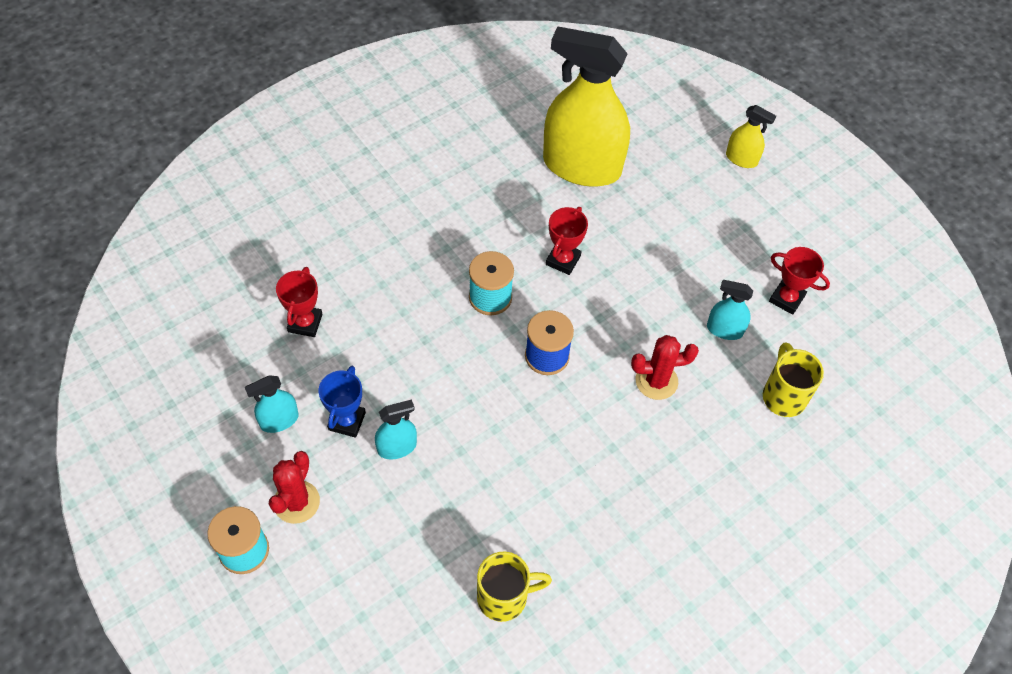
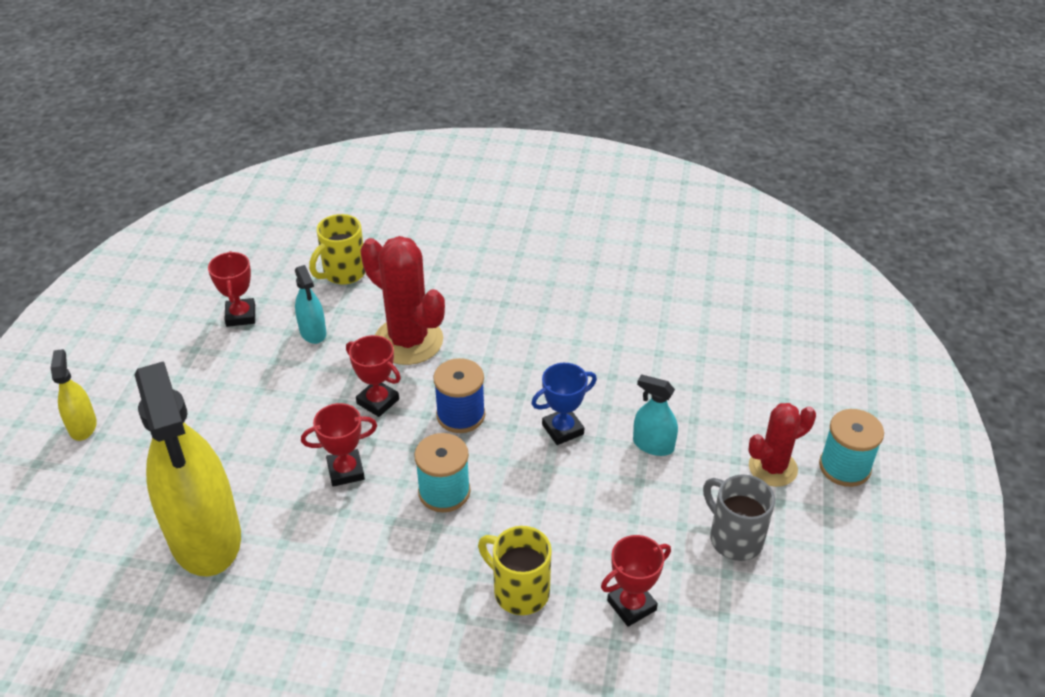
camera: 130 degrees left, 15 degrees down
turquoise spray bottle [245,375,299,433] -> grey mug [703,474,775,561]
blue trophy [319,366,366,438] -> blue trophy moved to [531,363,597,445]
yellow mug [477,552,552,622] -> yellow mug moved to [478,526,552,615]
red cactus [631,335,699,400] -> red cactus [360,236,445,365], size x1.59
none -> red trophy [346,335,401,417]

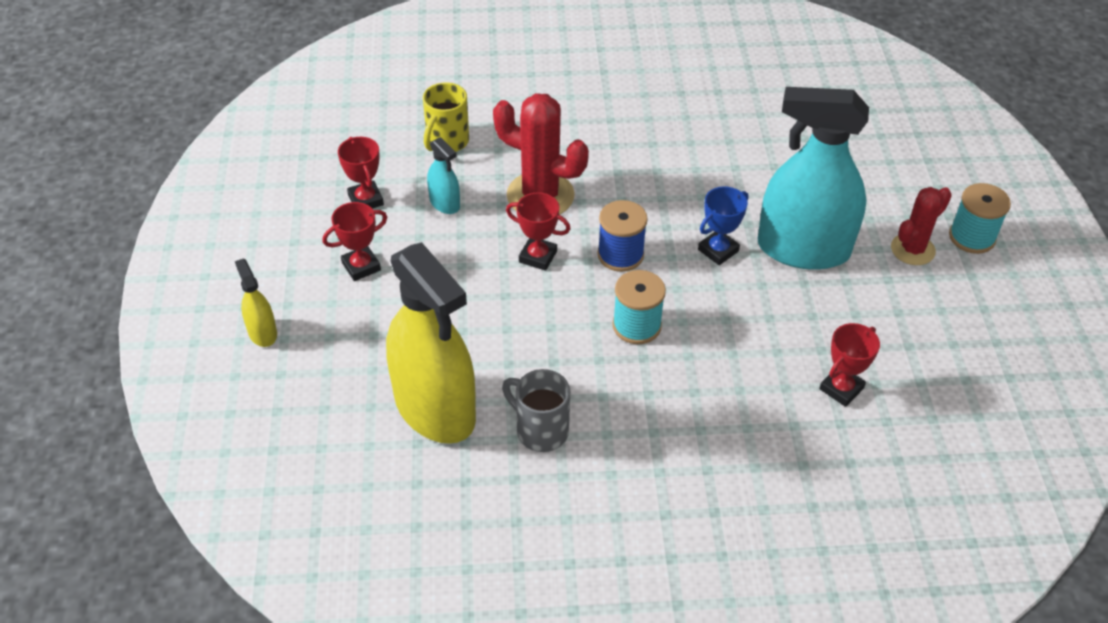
camera: 15 degrees left, 5 degrees up
red trophy [301,403,377,487] -> red trophy moved to [323,202,387,281]
yellow mug [478,526,552,615] -> none
turquoise spray bottle [633,374,678,456] -> turquoise spray bottle [758,87,869,270], size x2.35
grey mug [703,474,775,561] -> grey mug moved to [502,369,570,452]

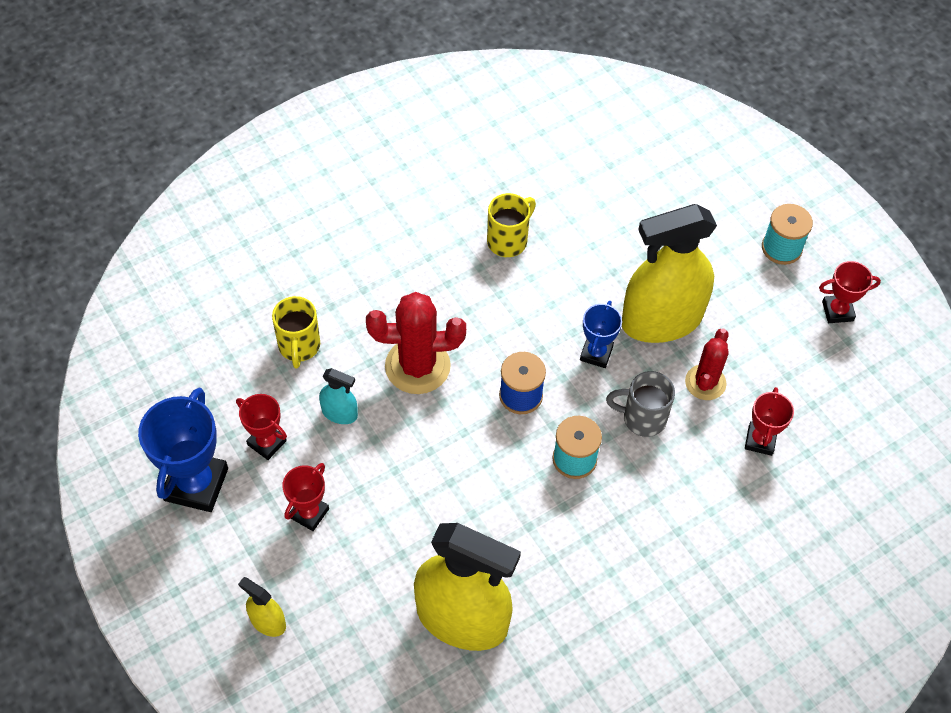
camera: 30 degrees left, 10 degrees up
grey mug [502,369,570,452] -> grey mug moved to [606,371,675,437]
red trophy [506,192,570,271] -> red trophy moved to [819,261,881,323]
turquoise spray bottle [758,87,869,270] -> yellow spray bottle [622,204,717,343]
red cactus [891,187,952,265] -> red cactus moved to [685,328,729,400]
none -> blue trophy [138,388,228,512]
none -> yellow mug [487,193,536,257]

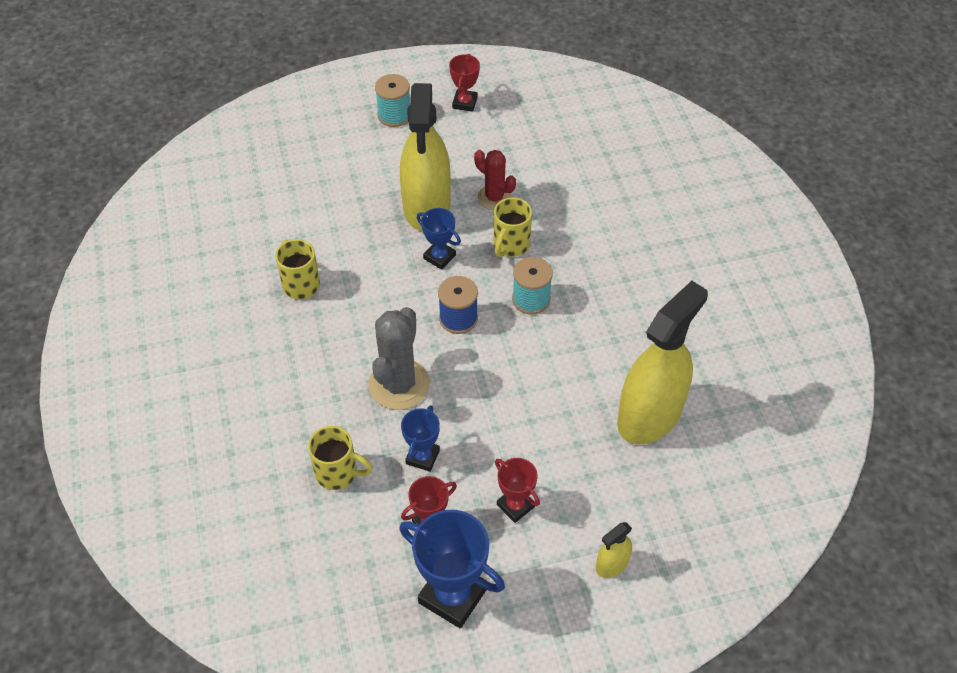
camera: 70 degrees left, 5 degrees down
turquoise spray bottle [319,368,358,424] -> blue trophy [401,405,440,472]
red cactus [366,292,466,394] -> grey cactus [368,307,430,410]
grey mug [606,371,675,437] -> yellow mug [494,198,532,257]
red trophy [745,387,794,456] -> none

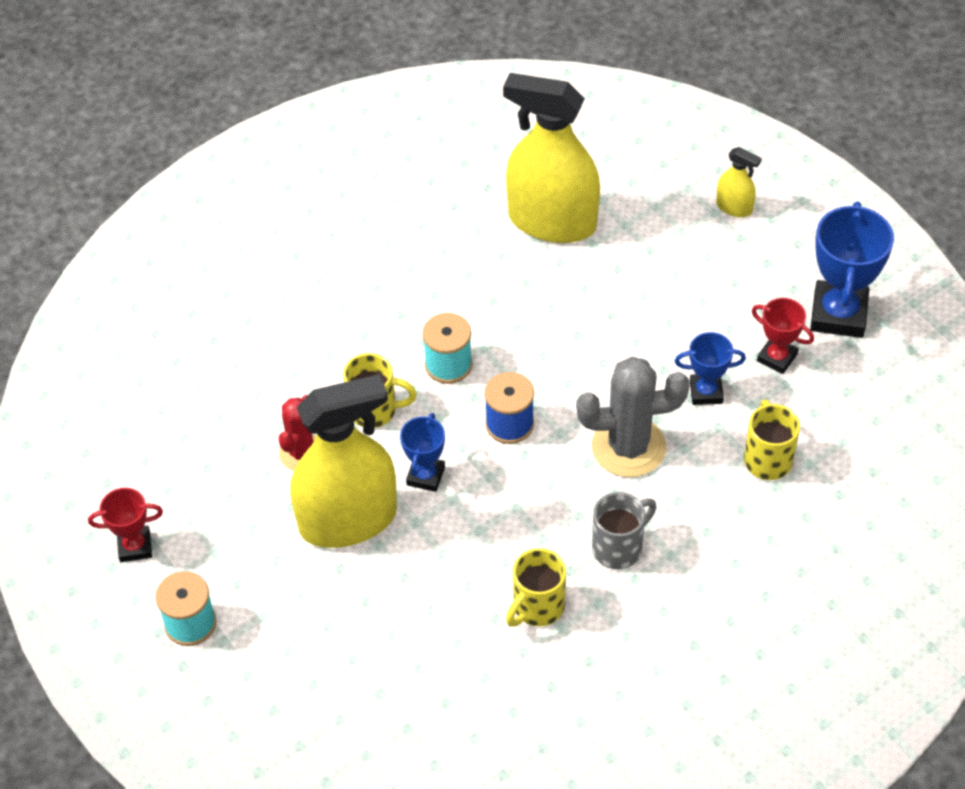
camera: 110 degrees left, 0 degrees up
red trophy [495,458,540,523] -> none
none -> grey mug [592,492,657,569]

